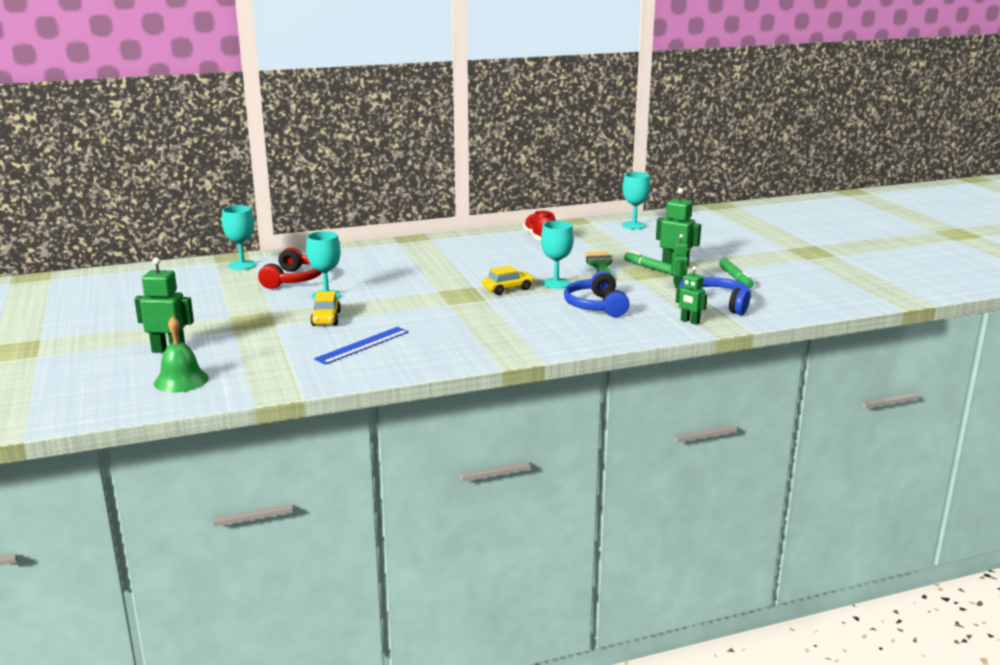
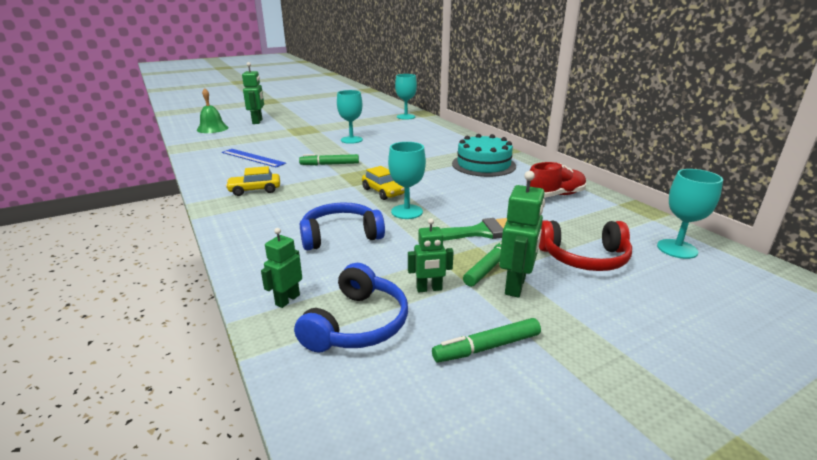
camera: 80 degrees right, 5 degrees up
red headphones [258,247,322,289] -> red headphones moved to [539,220,632,271]
yellow car [311,291,341,326] -> yellow car moved to [226,166,280,196]
none -> green marker [299,154,359,165]
none -> turquoise cake [452,134,516,177]

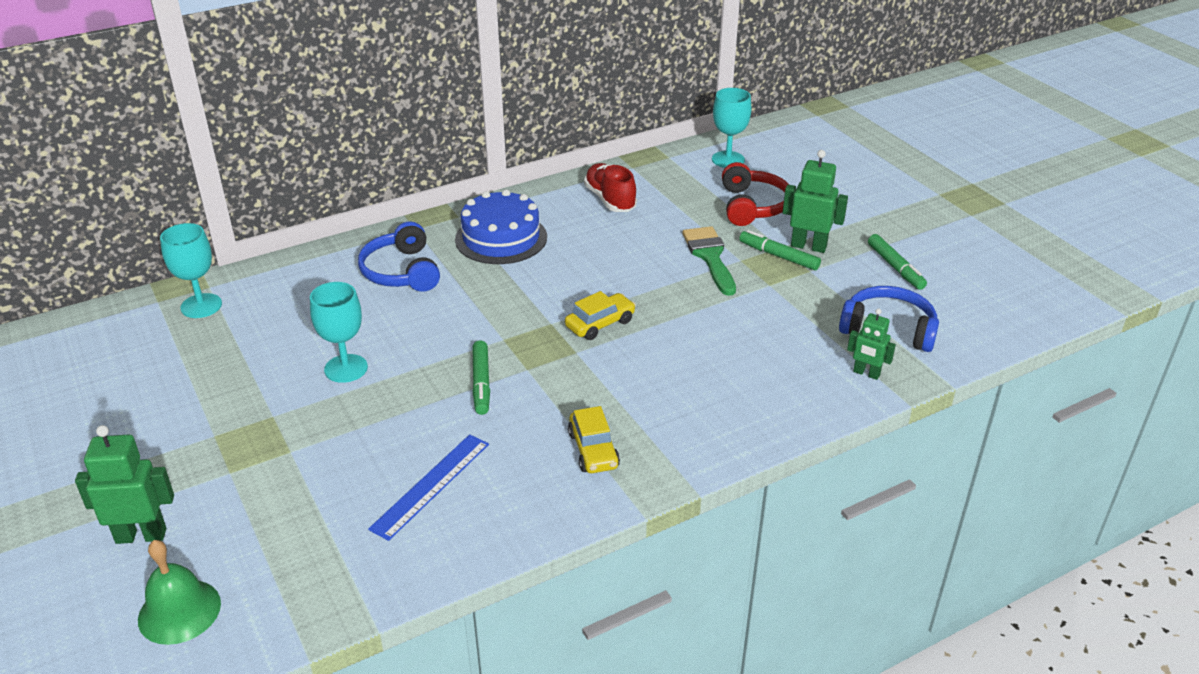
camera: 90 degrees left, 10 degrees up
blue headphones [300,202,385,251] -> blue headphones moved to [358,221,440,292]
turquoise goblet [388,142,426,219] -> none
green robot [408,218,454,292] -> none
turquoise cake [452,134,516,177] -> blue cake [455,189,547,264]

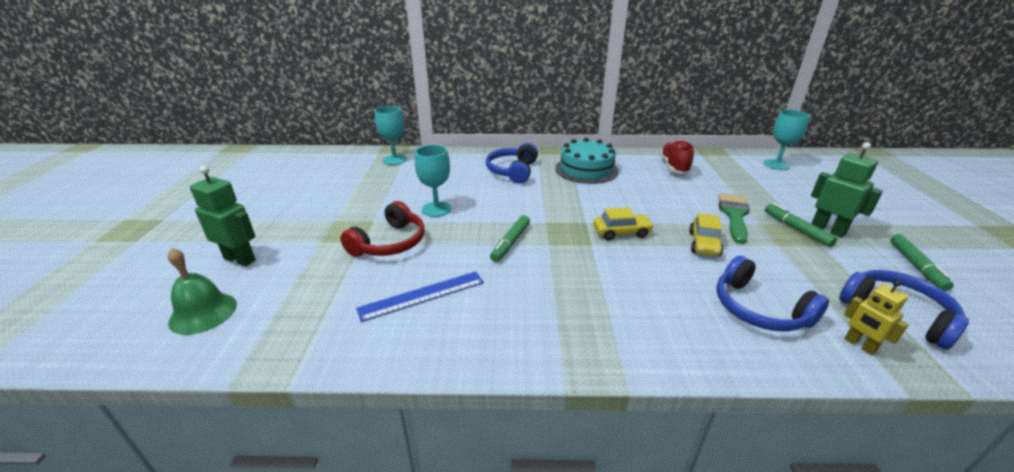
camera: 30 degrees right, 5 degrees down
blue cake [455,189,547,264] -> turquoise cake [555,138,619,184]
yellow car [568,406,620,473] -> yellow car moved to [689,213,723,257]
red headphones [722,162,789,226] -> red headphones moved to [340,201,425,257]
green robot [847,309,896,380] -> yellow robot [844,280,908,355]
none -> blue headphones [716,256,829,331]

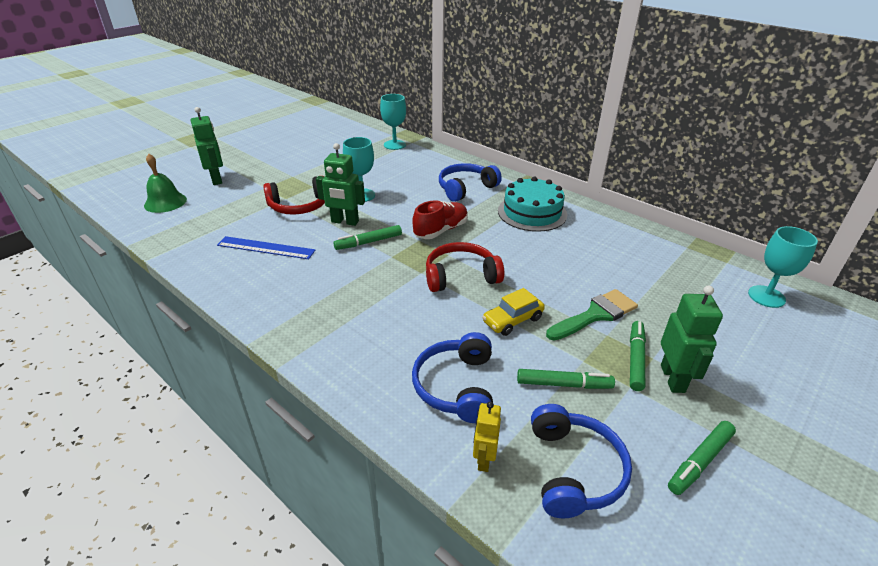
camera: 40 degrees right, 5 degrees up
yellow car [593,207,654,240] -> red headphones [426,242,504,292]
red shoe [660,140,694,174] -> red shoe moved to [412,200,468,239]
none -> green robot [316,143,365,226]
none -> green marker [517,369,615,389]

